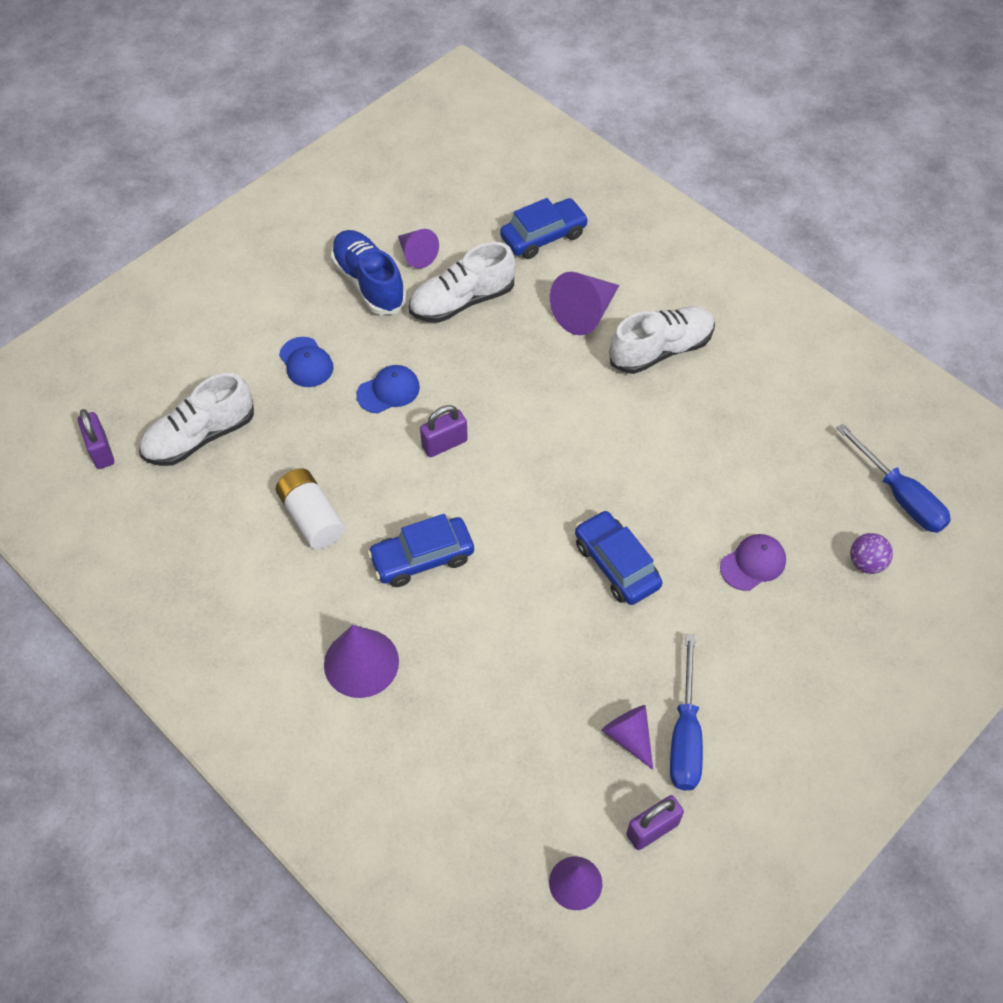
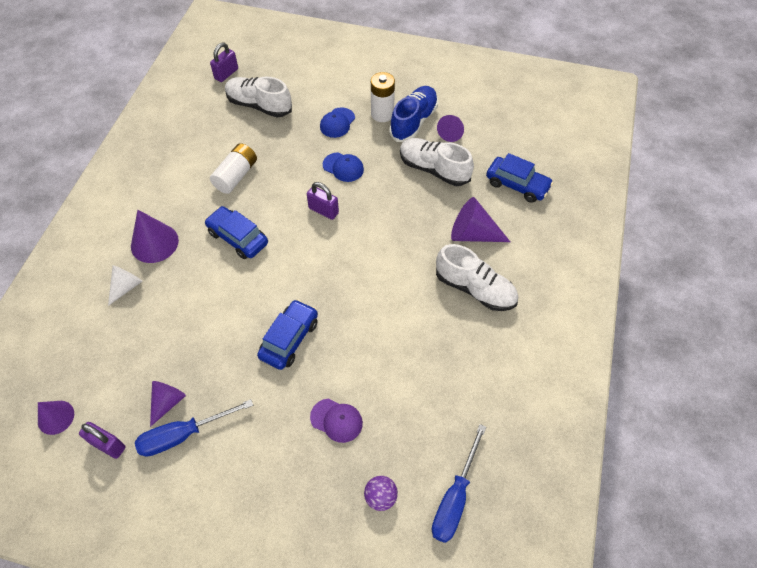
camera: 60 degrees right, 0 degrees up
none -> white cone [108,265,143,306]
none -> white battery [371,72,395,122]

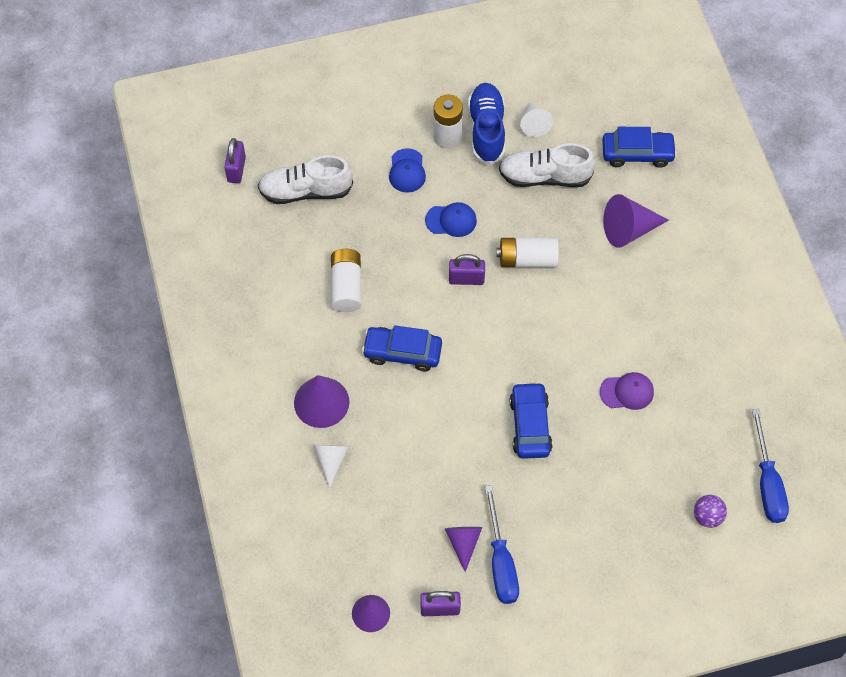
camera: 30 degrees left, 5 degrees up
blue screwdriver [135,399,253,457] -> blue screwdriver turned 45 degrees counterclockwise [485,485,519,604]
purple cap [310,399,363,443] -> purple cap moved to [600,372,654,410]
white shoe [436,244,518,311] -> none
purple cone [437,115,464,142] -> white cone [520,103,553,137]
none -> white battery [496,238,559,267]

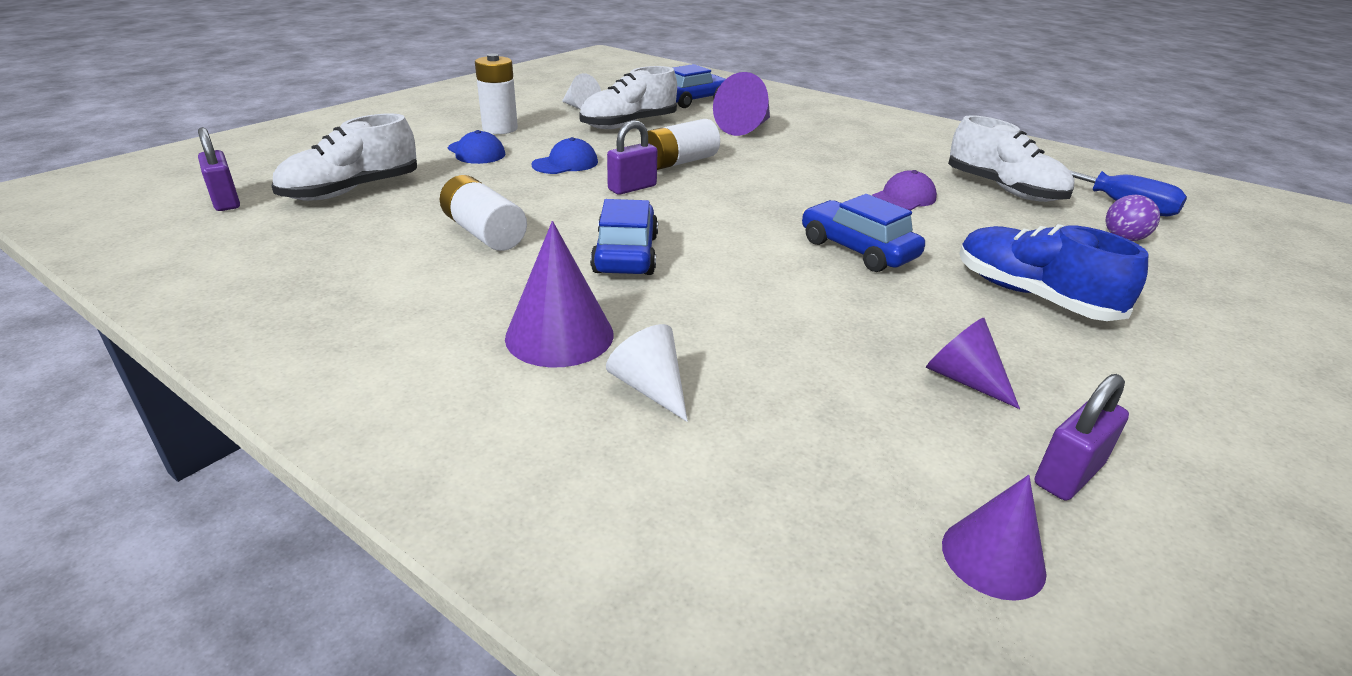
camera: 40 degrees left, 30 degrees down
blue car [362,325,442,372] -> blue car turned 120 degrees clockwise [590,199,658,275]
blue shoe [468,83,505,165] -> blue shoe moved to [959,224,1149,321]
blue screwdriver [485,485,519,604] -> none
none -> white shoe [948,115,1075,202]

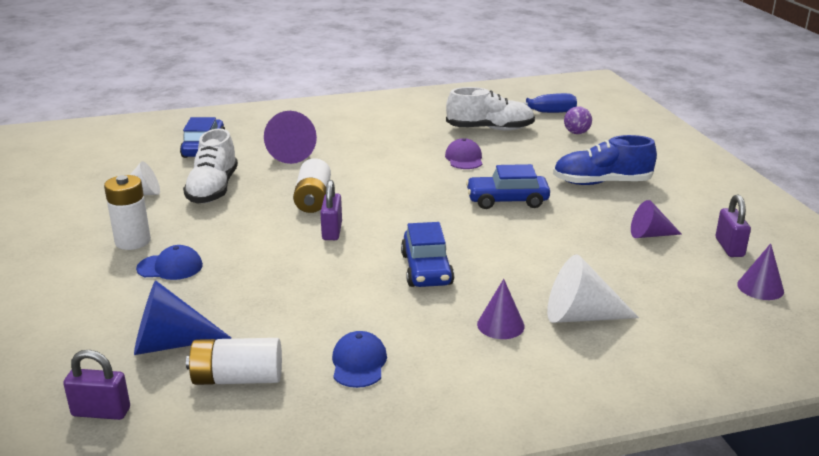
camera: 50 degrees left, 5 degrees down
white shoe [271,113,417,201] -> blue cone [134,280,232,355]
white battery [440,175,527,251] -> white battery moved to [186,338,282,385]
purple cone [505,221,614,368] -> purple cone [477,279,525,339], size x0.65
blue cap [532,137,598,174] -> blue cap moved to [332,331,387,388]
blue car [590,199,658,275] -> blue car turned 135 degrees counterclockwise [401,222,454,287]
white cone [606,324,688,422] -> white cone [547,254,639,323], size x1.54

